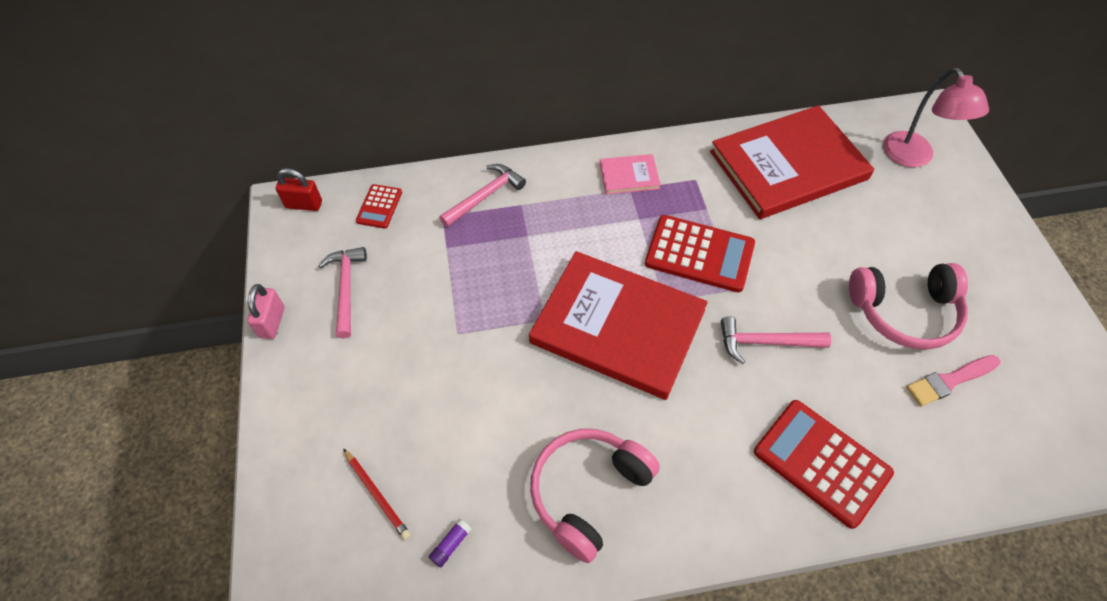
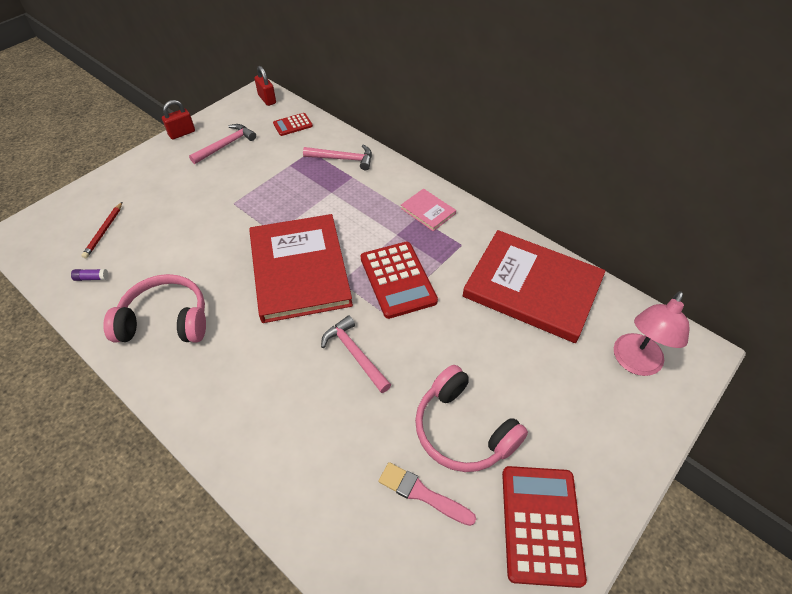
camera: 50 degrees right, 5 degrees down
pink padlock [247,284,284,339] -> red padlock [162,100,195,140]
red calculator [754,400,894,529] -> red calculator moved to [502,466,587,588]

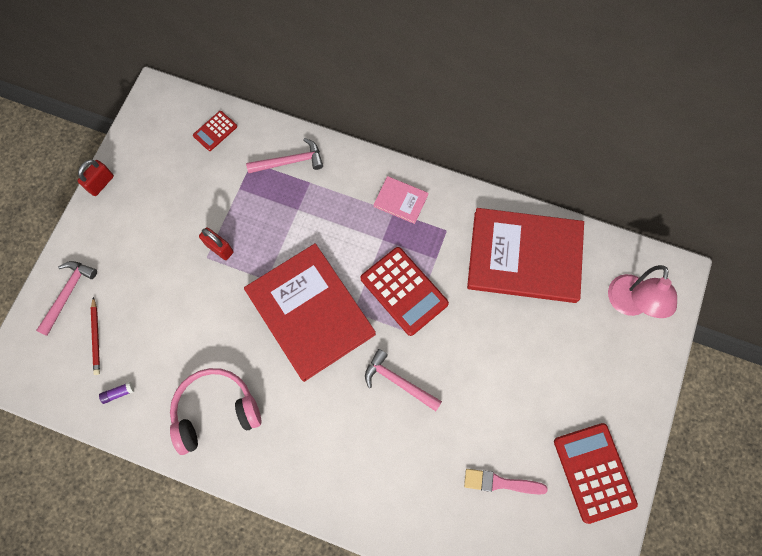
camera: 20 degrees left, 20 degrees up
pink hammer [189,124,256,164] -> pink hammer moved to [36,261,97,336]
red padlock [254,66,276,106] -> red padlock moved to [199,227,234,260]
pink headphones [415,365,528,472] -> none

